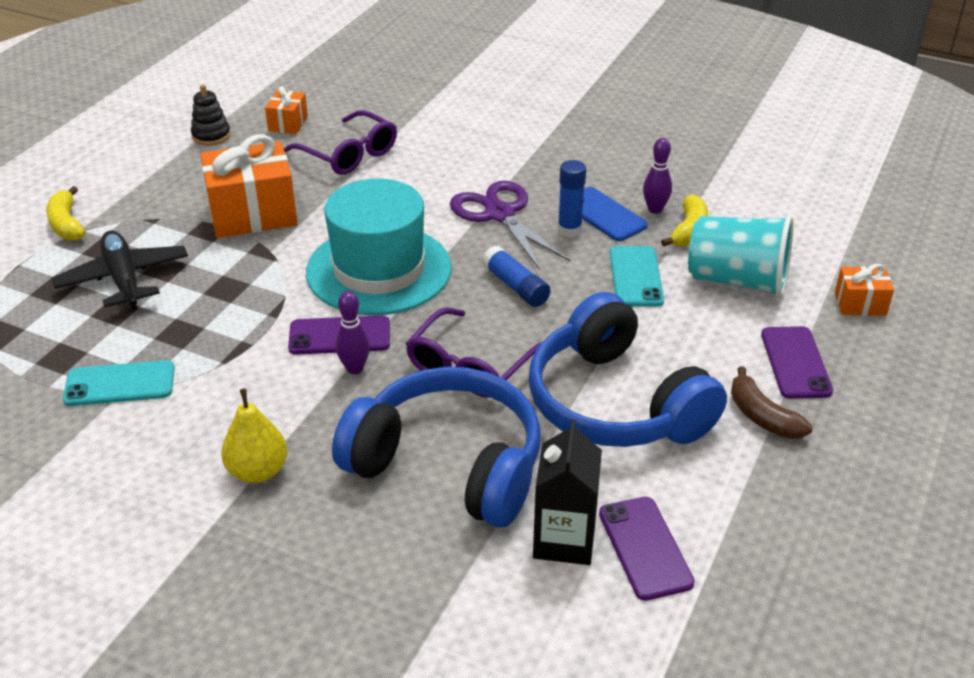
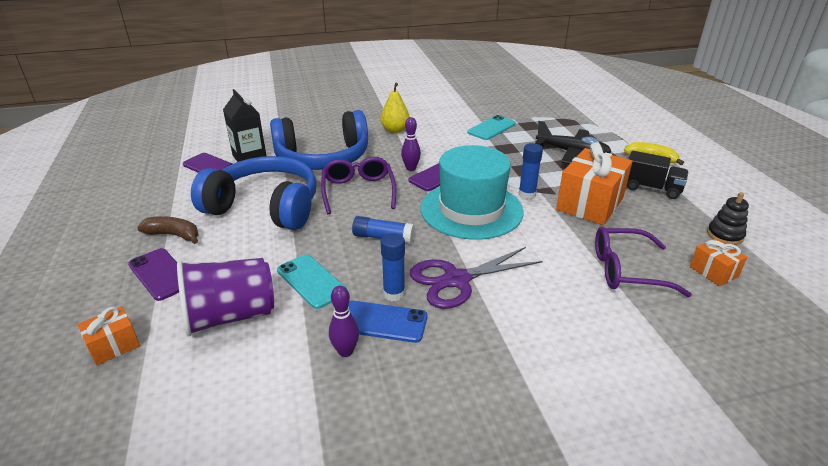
camera: 140 degrees right, 5 degrees down
purple scissors [450,181,570,270] -> purple scissors turned 135 degrees clockwise [410,247,543,309]
yellow banana [661,195,708,247] -> none
turquoise cup [688,215,793,298] -> purple cup [177,258,274,336]
none -> blue glue stick [519,143,543,199]
none -> black truck [627,151,689,199]

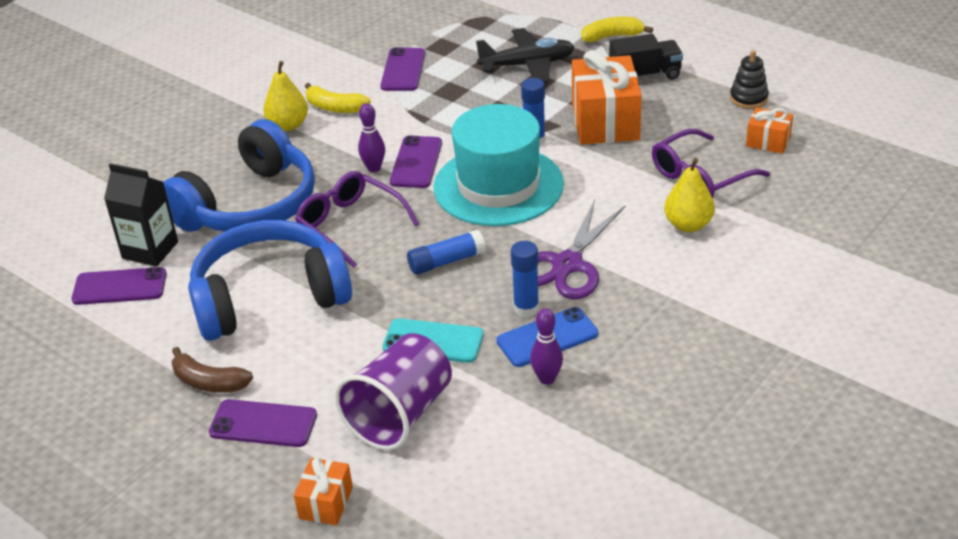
camera: 35 degrees left, 5 degrees up
brown banana [137,216,199,244] -> brown banana turned 135 degrees counterclockwise [171,347,253,393]
turquoise phone [468,115,516,140] -> purple phone [381,47,425,91]
none -> yellow banana [305,83,371,113]
none -> yellow pear [664,158,715,232]

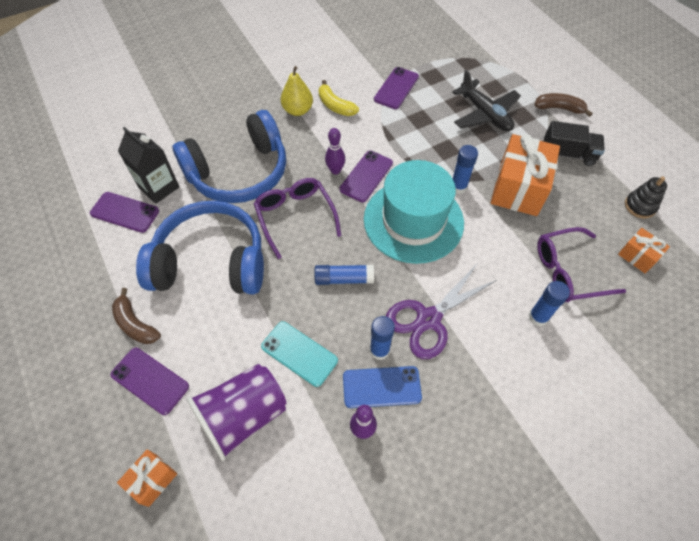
camera: 20 degrees right, 20 degrees up
black plane [476,28,574,83] -> black plane turned 45 degrees clockwise [452,70,521,131]
yellow banana [581,17,653,42] -> brown banana [535,93,593,117]
yellow pear [664,158,715,232] -> blue glue stick [529,281,570,326]

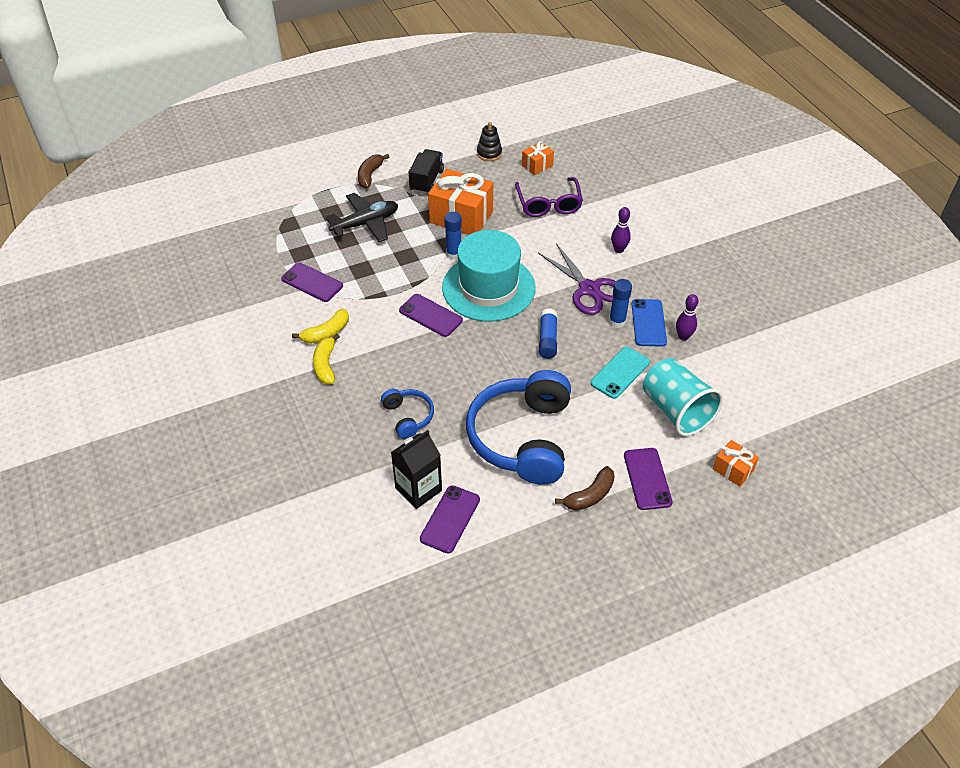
camera: 85 degrees left, 10 degrees down
purple phone [110,348,189,415] -> purple phone turned 45 degrees counterclockwise [624,448,673,510]
blue headphones [172,110,286,203] -> blue headphones [381,389,434,439], size x0.47
purple cup [187,364,287,461] -> turquoise cup [643,358,723,436]
purple glasses [254,178,341,259] -> none
yellow pear [281,66,313,116] -> yellow banana [313,334,340,384]
purple bowling pin [325,128,345,175] -> purple bowling pin moved to [611,207,631,253]
blue glue stick [529,281,570,326] -> none

